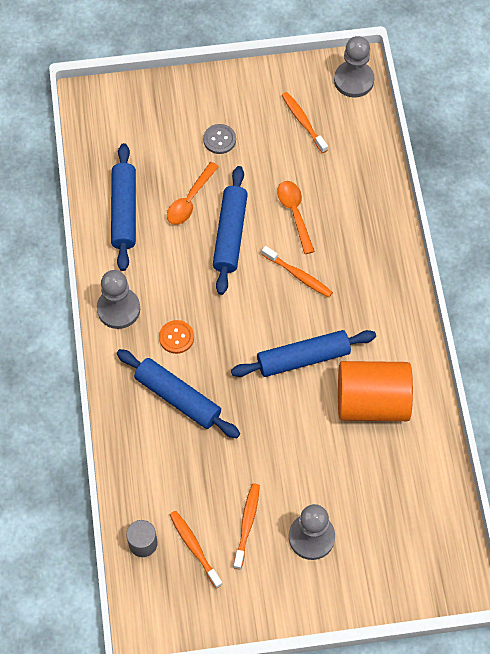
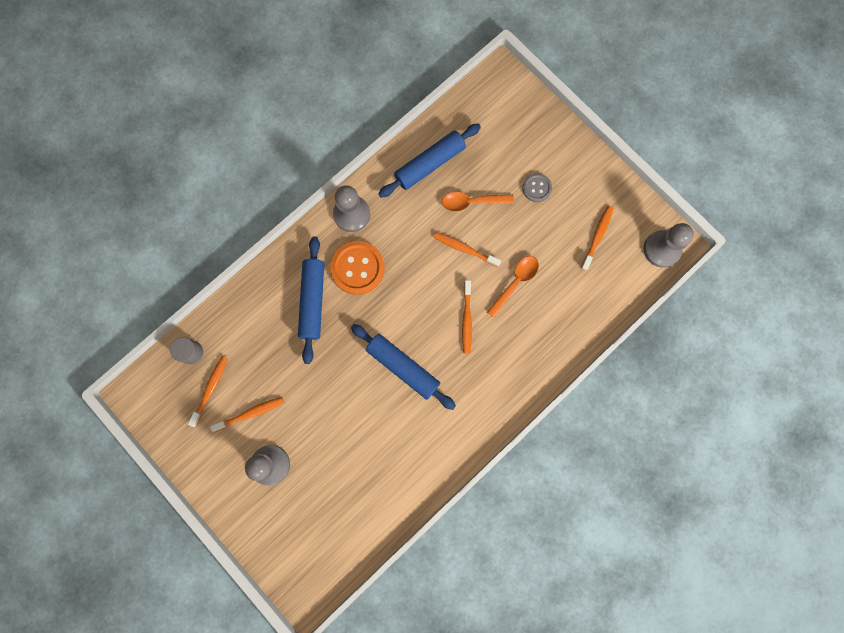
camera: 55 degrees right, 15 degrees up
orange button [159,320,194,354] -> orange button [330,241,385,295], size x1.80
blue rolling pin [213,166,248,295] -> orange toothbrush [433,232,501,267]
orange cylinder [338,361,413,421] -> none

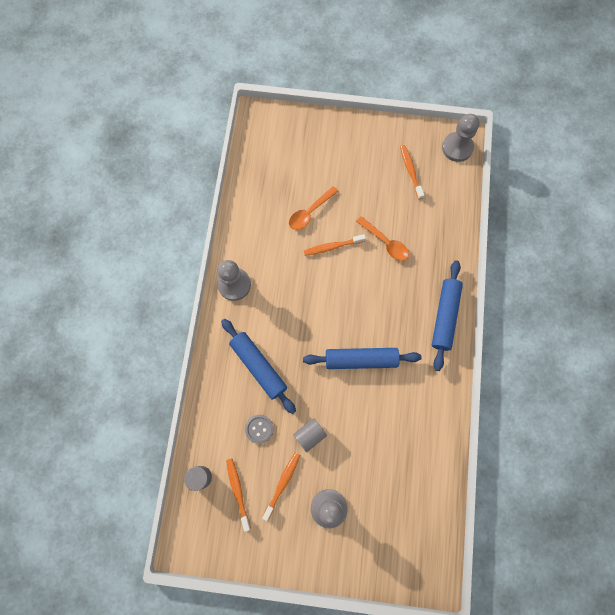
camera: 40 degrees left, 5 degrees down
orange button [330,241,385,295] -> none
blue rolling pin [378,123,481,198] -> blue rolling pin moved to [432,260,463,371]
orange toothbrush [462,280,472,354] -> none
orange spoon [487,256,539,318] -> orange spoon turned 135 degrees clockwise [356,216,409,261]
grey button [522,173,552,202] -> grey button moved to [245,415,274,444]
none -> grey cylinder [293,418,327,452]

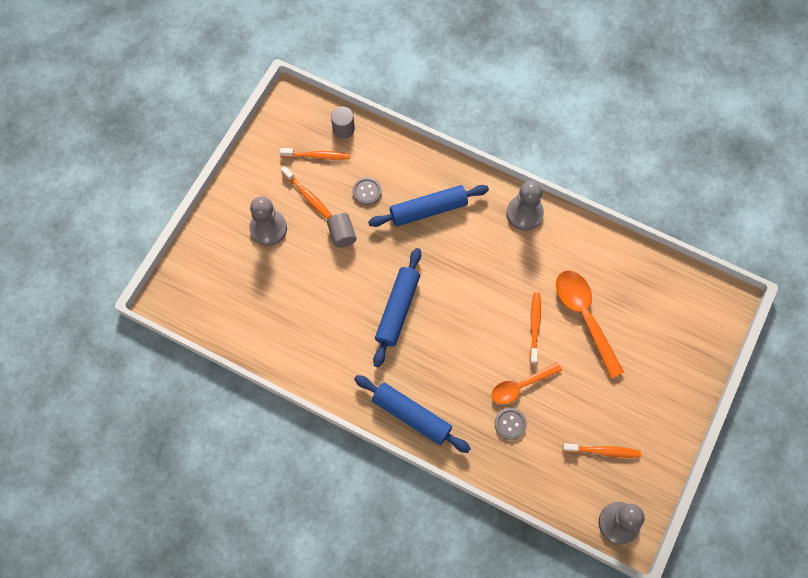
camera: 110 degrees right, 5 degrees down
orange spoon [289,186,338,230] -> orange spoon [556,270,624,378], size x1.55
none -> grey button [495,408,527,440]

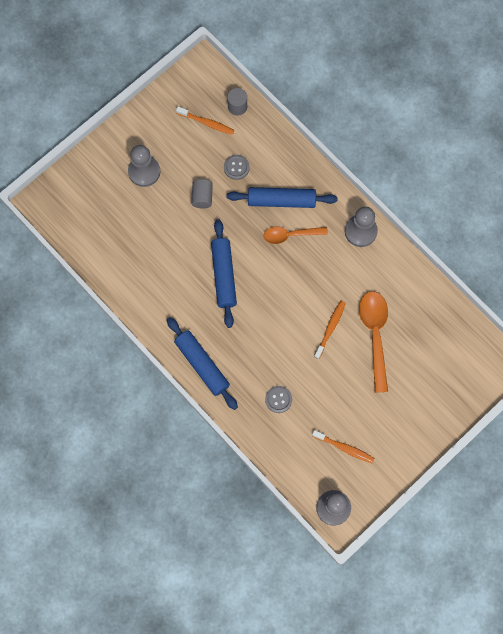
camera: 20 degrees right, 5 degrees up
orange toothbrush [281,166,332,219] -> none
blue rolling pin [373,248,421,367] -> blue rolling pin turned 45 degrees counterclockwise [211,219,237,328]
orange spoon [491,362,562,404] -> orange spoon moved to [263,227,328,244]

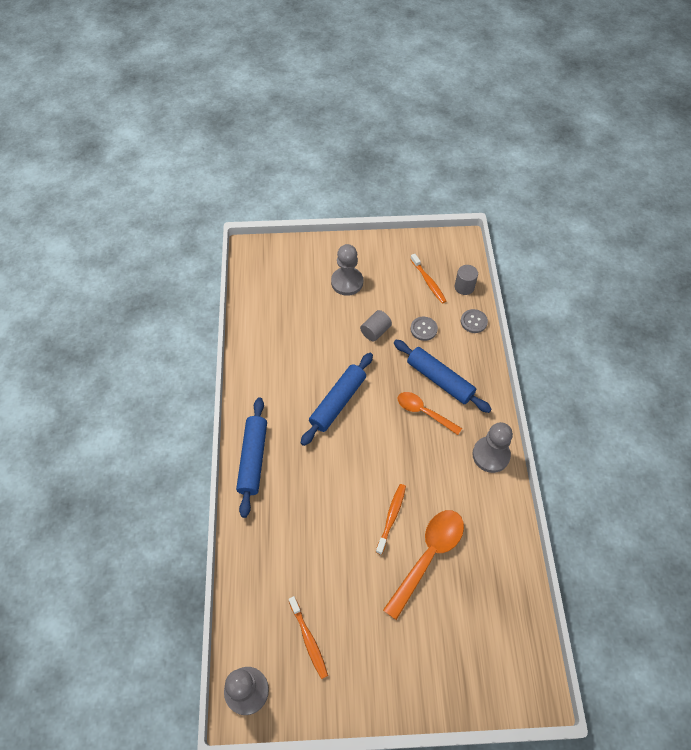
camera: 40 degrees right, 15 degrees down
grey button [265,386,292,413] -> grey button moved to [461,309,488,333]
orange toothbrush [314,301,346,359] -> orange toothbrush turned 45 degrees counterclockwise [376,484,406,555]

